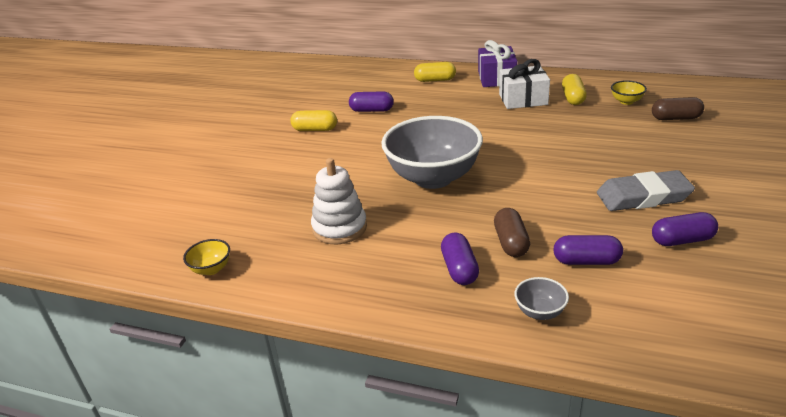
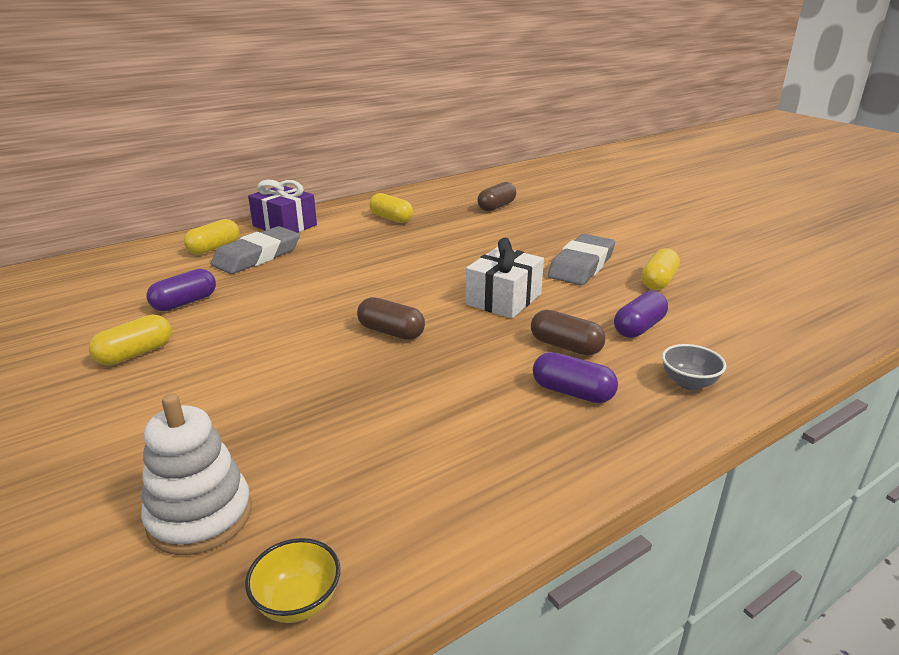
camera: 55 degrees left, 5 degrees down
white stacking toy [311,158,367,244] -> white stacking toy moved to [141,394,252,555]
grey bowl [381,116,483,189] -> brown capsule [357,297,425,340]
white gift [499,59,550,109] -> white gift moved to [466,238,544,318]
yellow bowl [611,80,647,105] -> none
purple capsule [652,212,718,246] -> yellow capsule [641,248,680,290]
none -> grey eraser [211,226,300,274]

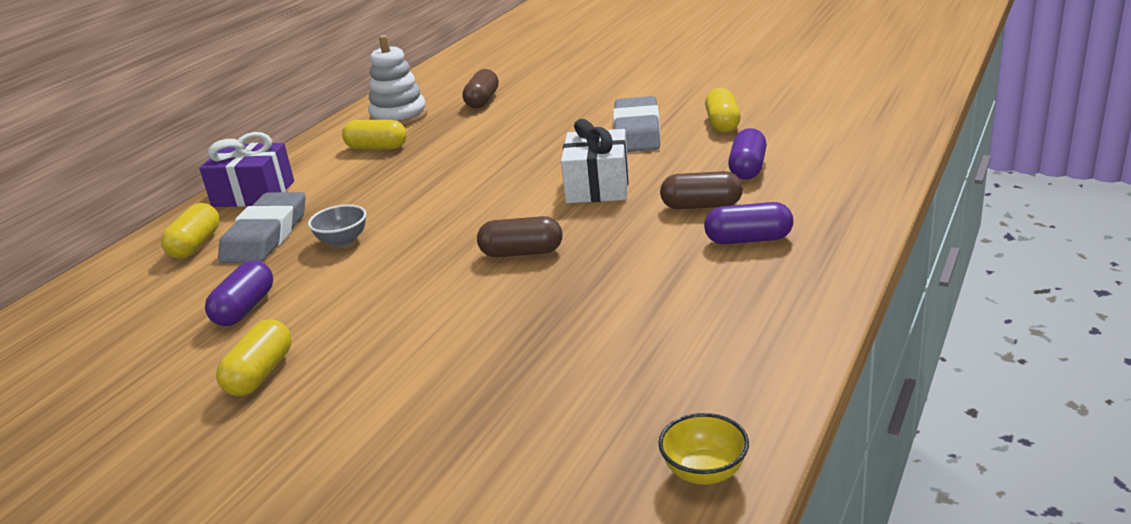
camera: 25 degrees left, 0 degrees up
white stacking toy [141,394,252,555] -> white stacking toy moved to [368,35,427,126]
grey bowl [662,344,726,390] -> grey bowl moved to [308,205,367,247]

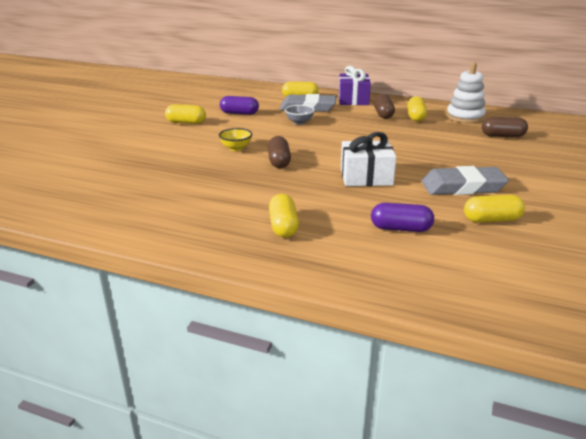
camera: 80 degrees right, 0 degrees up
yellow bowl [658,413,749,485] -> yellow bowl moved to [219,128,252,151]
brown capsule [660,171,743,209] -> brown capsule moved to [374,94,395,119]
purple capsule [704,202,793,244] -> yellow capsule [269,194,299,238]

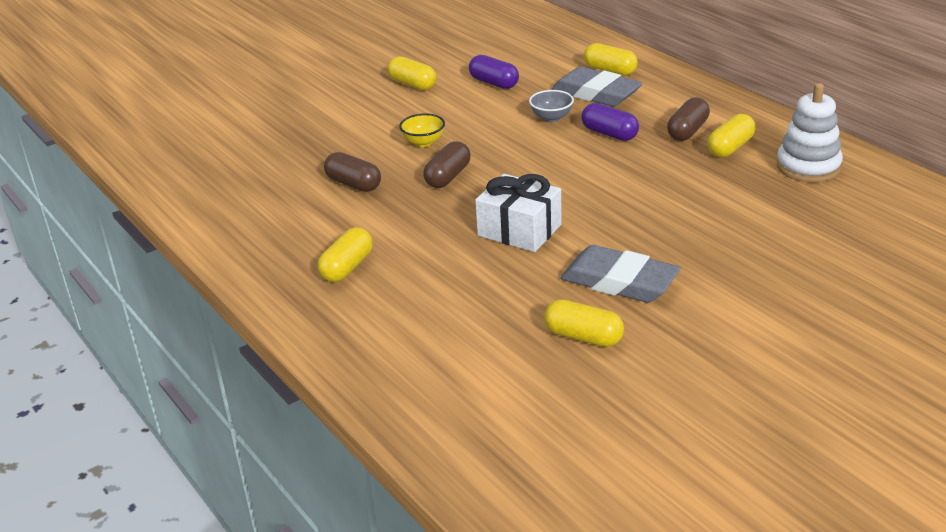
camera: 35 degrees right, 5 degrees up
purple gift [339,66,371,105] -> none
purple capsule [371,203,434,232] -> purple capsule moved to [581,103,639,141]
brown capsule [482,117,528,137] -> brown capsule moved to [324,152,381,192]

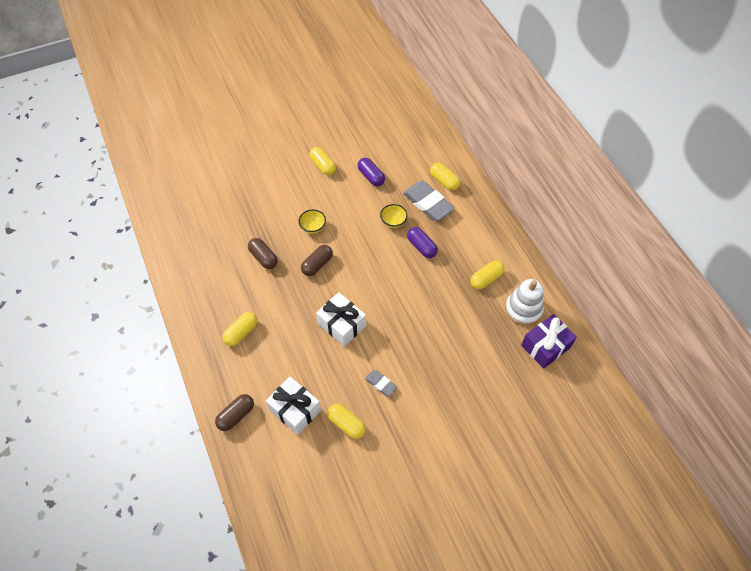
camera: 10 degrees right, 25 degrees up
grey bowl [529,90,574,122] -> yellow bowl [380,204,407,228]
grey eraser [560,245,681,303] -> grey eraser [365,370,397,396], size x0.51
brown capsule [667,97,710,141] -> brown capsule moved to [215,394,254,431]
none -> white gift [266,377,321,435]
none -> purple gift [521,314,577,369]

